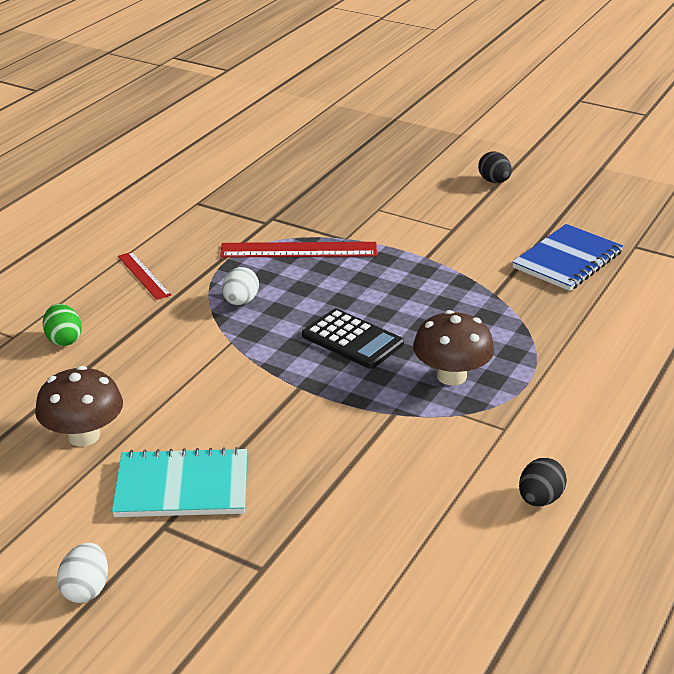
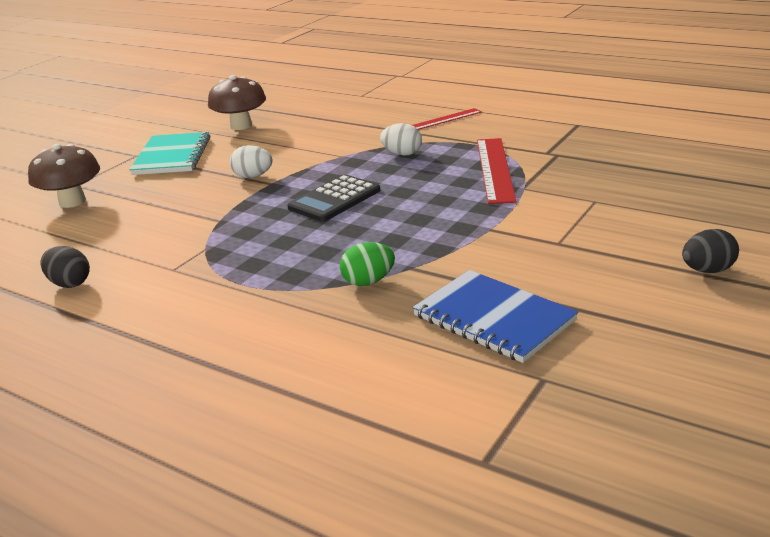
camera: 95 degrees right, 5 degrees down
green egg [43,304,82,346] -> green egg moved to [340,242,395,286]
white egg [57,543,108,603] -> white egg moved to [230,145,273,178]
brown mushroom [413,310,494,385] -> brown mushroom moved to [28,144,100,208]

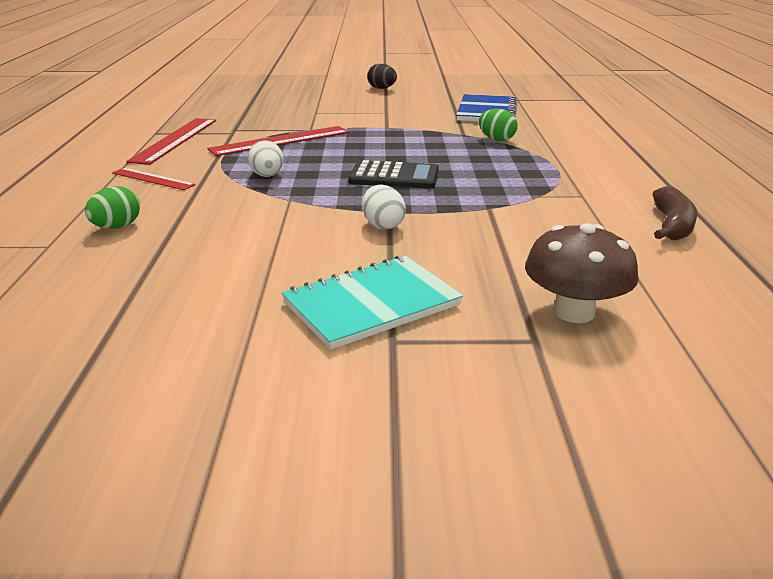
camera: 125 degrees left, 0 degrees up
black egg [40,246,90,288] -> brown banana [652,186,697,240]
brown mushroom [208,75,266,130] -> none
none -> green egg [85,186,140,229]
none -> red ruler [126,118,216,165]

